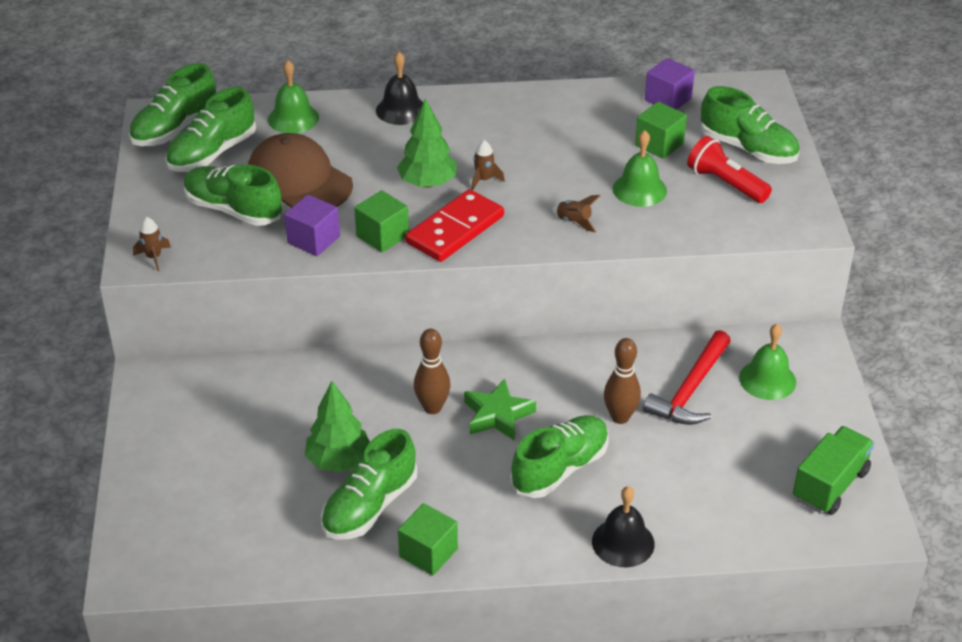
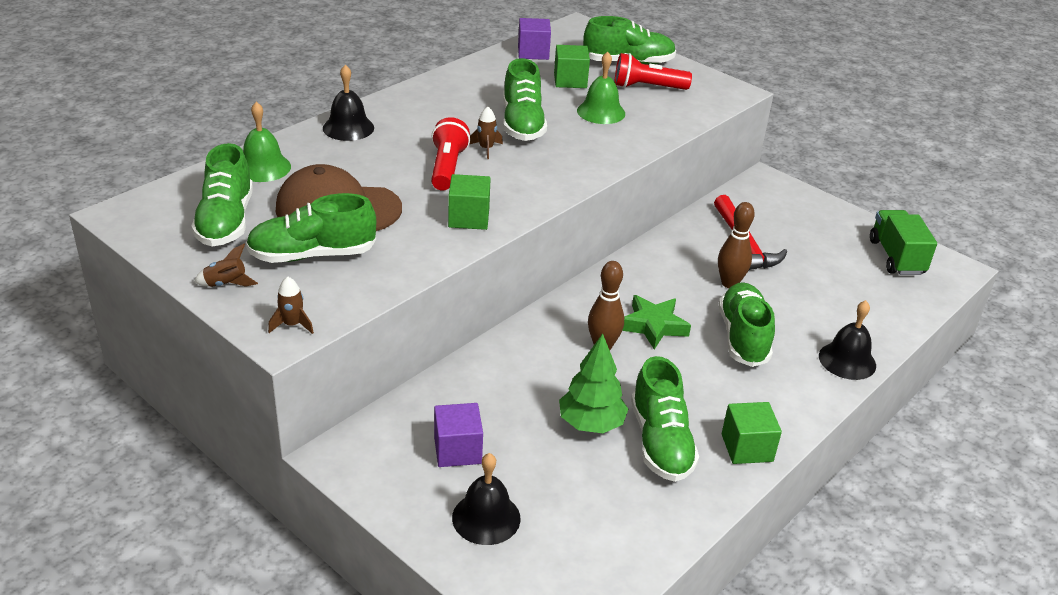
camera: 45 degrees left, 5 degrees down
green shoe [129,63,216,146] -> green shoe moved to [503,58,547,141]
purple cube [284,195,340,256] -> purple cube moved to [434,403,483,467]
green tree [397,98,457,188] -> red flashlight [431,117,470,191]
red domino [405,189,504,262] -> none
brown rocket [552,195,600,232] -> brown rocket moved to [194,244,258,287]
green bell [739,324,796,400] -> none
none -> black bell [452,453,520,545]

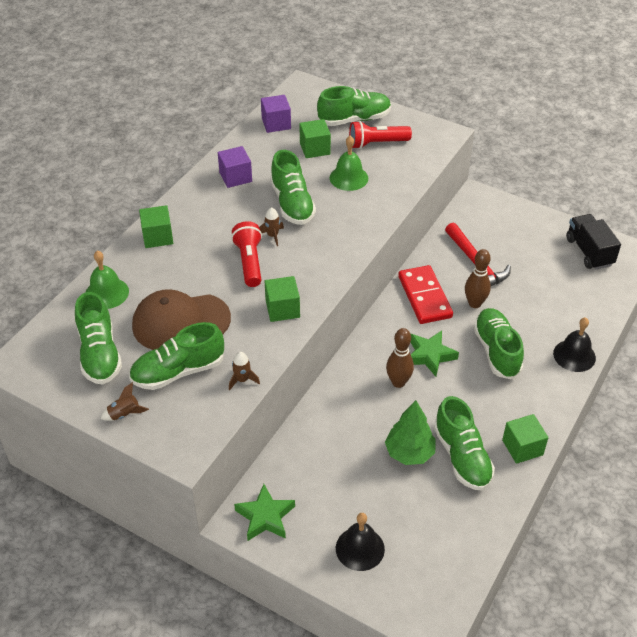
camera: 10 degrees left, 10 degrees up
brown rocket [268,277,314,334] -> brown rocket moved to [229,352,260,390]
black bell [323,65,374,141] -> green cube [139,205,173,248]
purple cube [434,403,483,467] -> purple cube moved to [218,146,252,188]
green truck [870,210,937,275] -> black truck [566,214,621,270]
none -> green star [234,484,295,541]
none -> red domino [398,265,453,324]

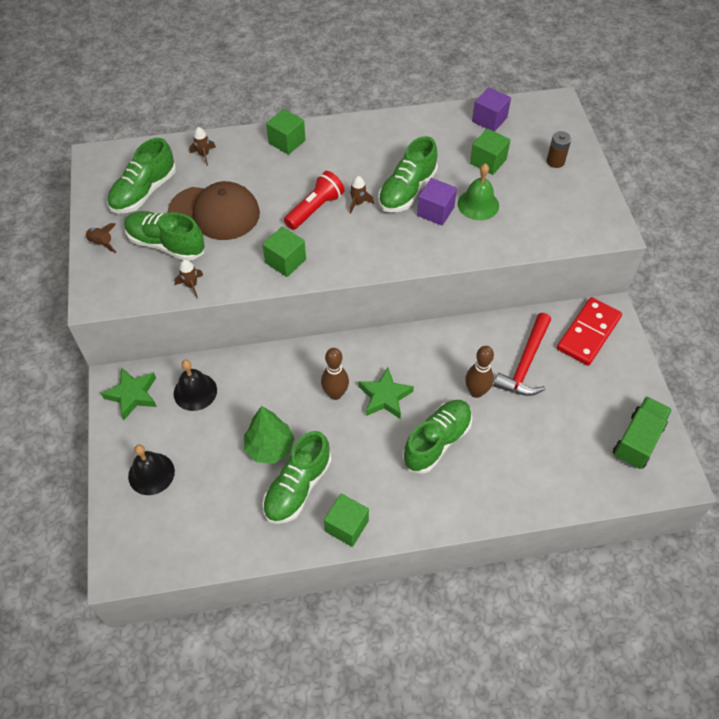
camera: 50 degrees right, 10 degrees up
green bell [86,250,129,309] -> brown rocket [189,127,216,166]
brown cap [132,289,231,350] -> brown cap turned 150 degrees clockwise [168,181,260,240]
purple cube [218,146,252,188] -> purple cube moved to [417,178,457,226]
green shoe [317,86,391,126] -> brown battery [547,131,572,168]
red flashlight [349,121,412,149] -> none
red domino [398,265,453,324] -> red domino moved to [557,297,622,366]
black bell [553,317,596,372] -> black bell moved to [174,360,217,411]
black truck [566,214,621,270] -> green truck [613,396,672,469]

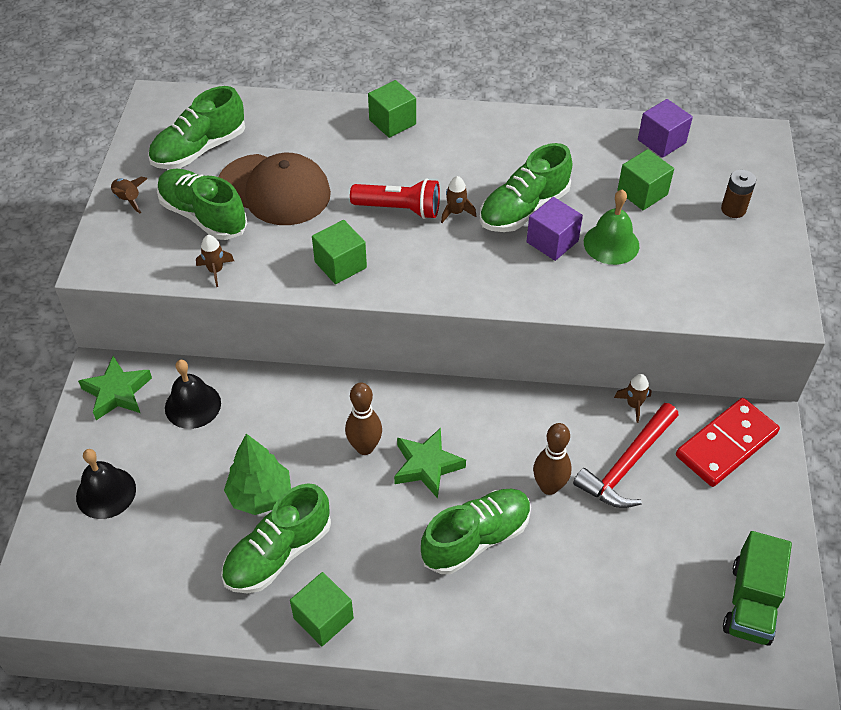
camera: 15 degrees right, 5 degrees down
brown rocket [189,127,216,166] -> brown rocket moved to [614,374,652,423]
red flashlight [284,171,345,230] -> red flashlight turned 45 degrees clockwise [350,178,440,219]
green truck [613,396,672,469] -> green truck turned 150 degrees clockwise [723,531,792,646]

